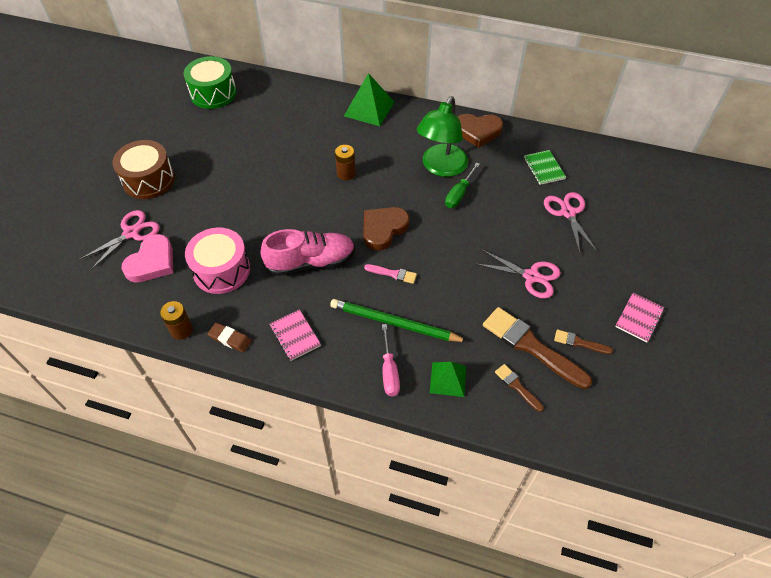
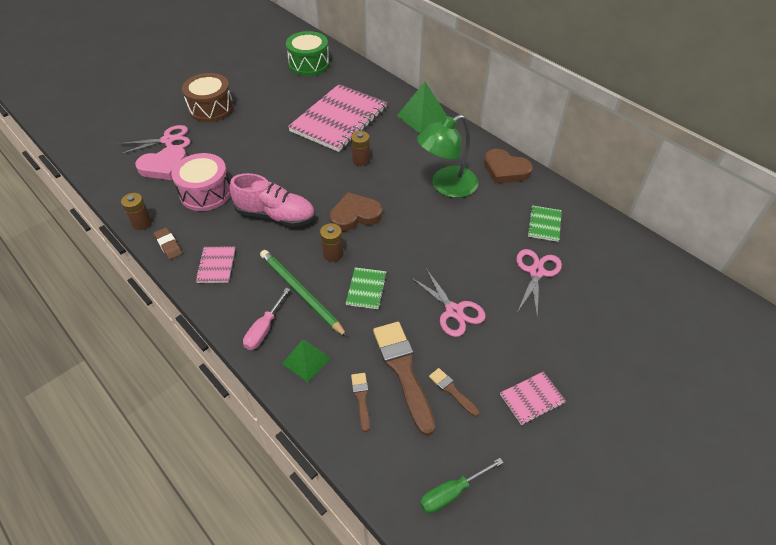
camera: 30 degrees right, 5 degrees down
pink brush [364,264,417,284] -> brown battery [320,223,343,262]
green screwdriver [445,162,480,208] -> green screwdriver moved to [420,458,504,514]
none -> pink notebook [288,84,387,152]
none -> green notebook [346,267,387,309]

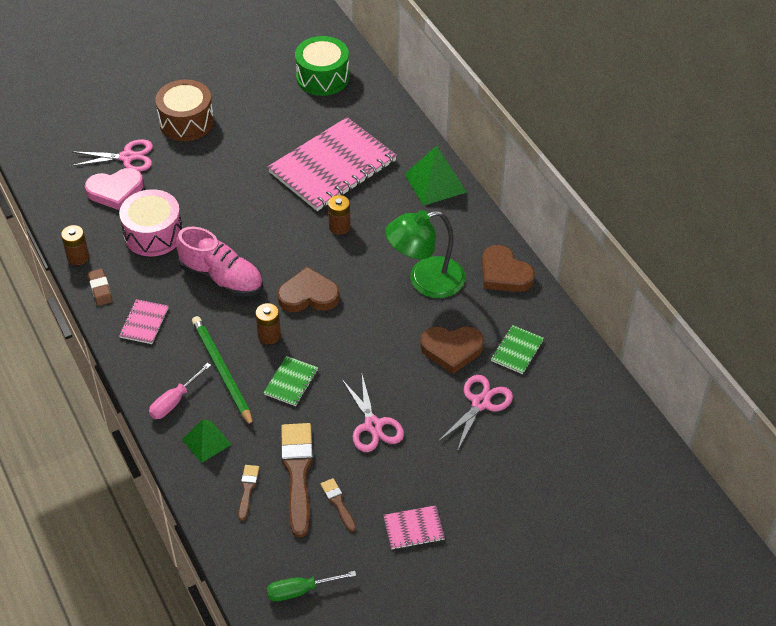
camera: 15 degrees right, 0 degrees up
none -> brown heart [420,326,484,374]

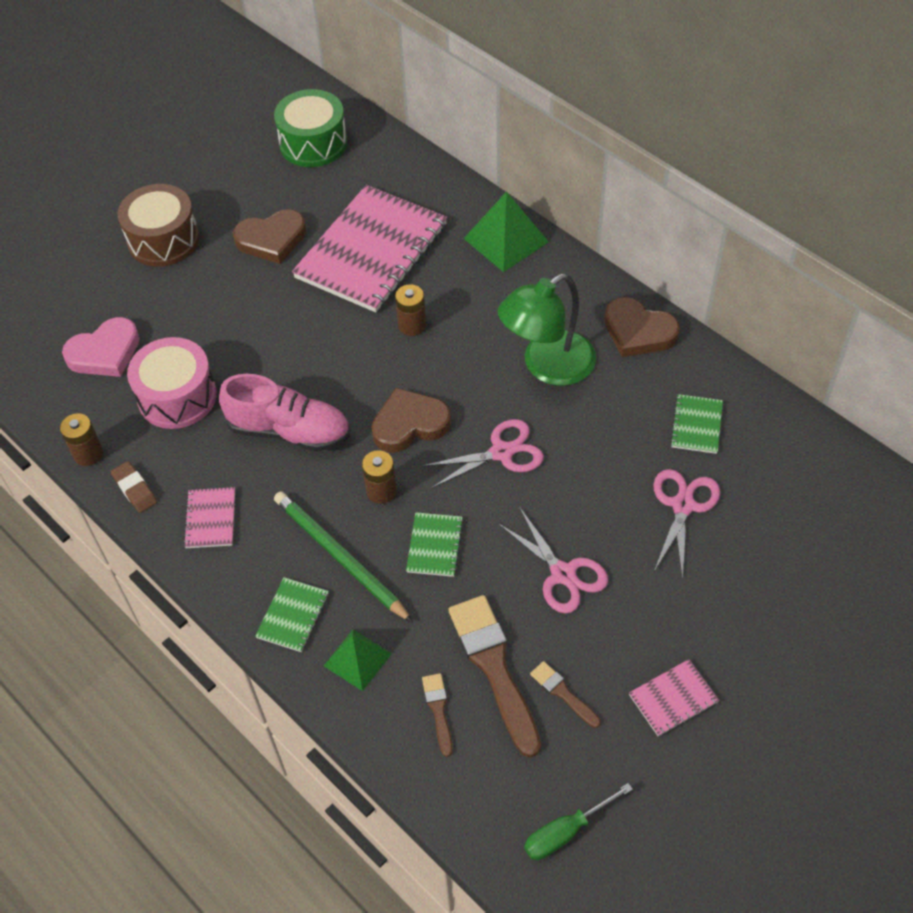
camera: 15 degrees left, 5 degrees up
pink scissors [71,139,153,171] -> pink scissors moved to [421,419,544,489]
pink screwdriver [149,363,211,419] -> green notebook [255,577,329,652]
brown heart [420,326,484,374] -> brown heart moved to [233,209,306,264]

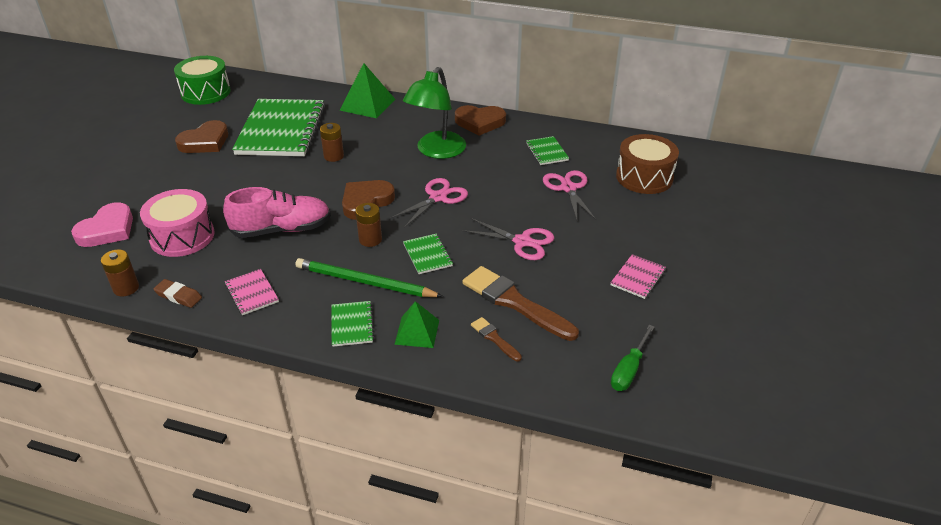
camera: 30 degrees left, 15 degrees down
brown drum [118,184,200,267] -> brown drum moved to [616,134,679,194]
pink notebook [292,185,447,312] -> green notebook [232,99,325,156]
brown brush [530,661,601,728] -> none

